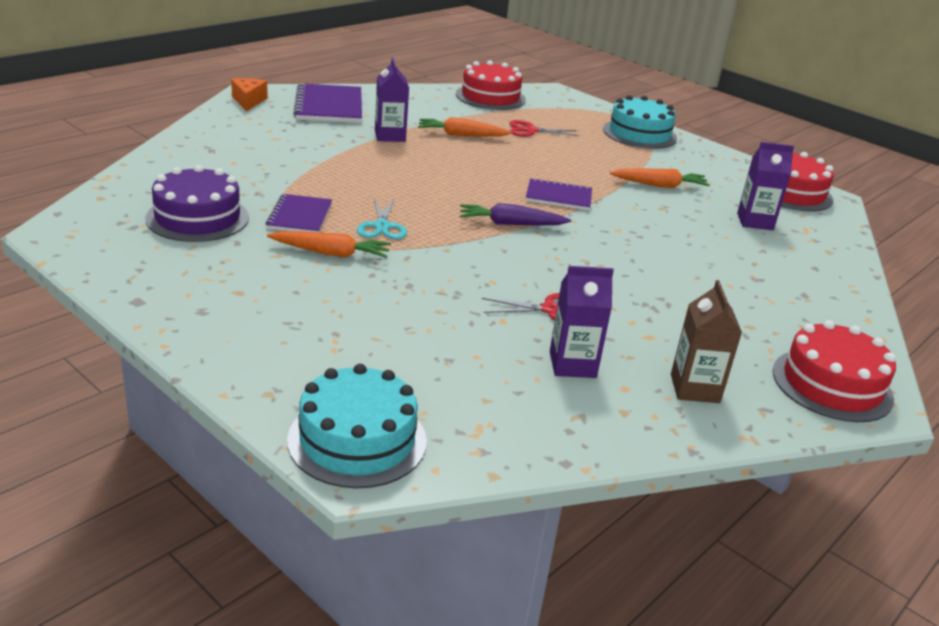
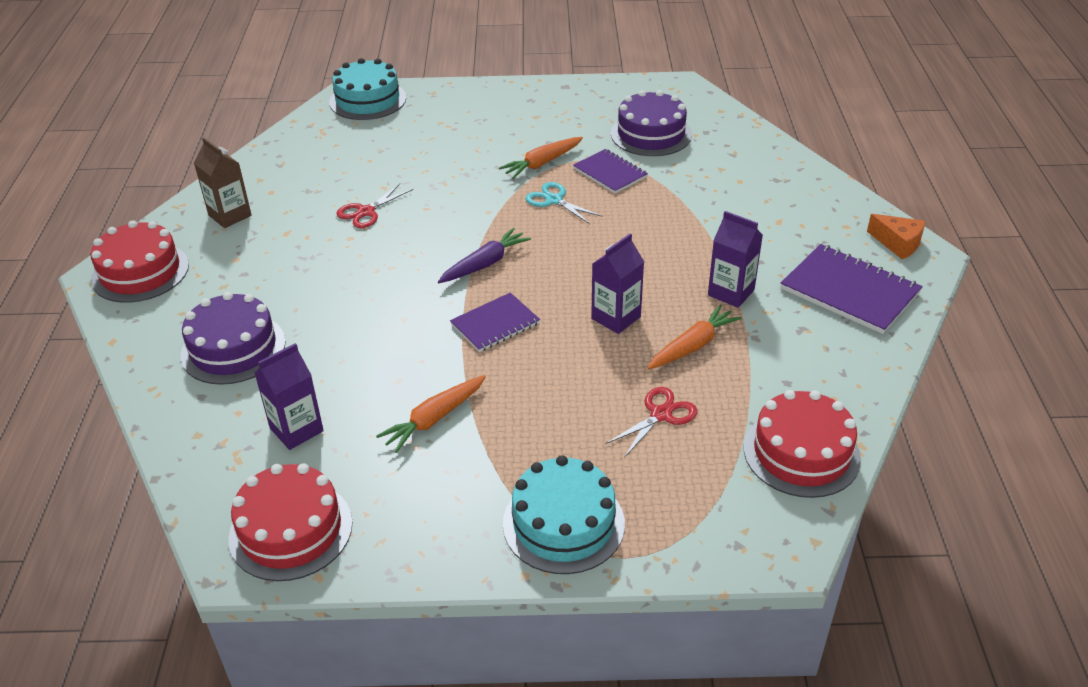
camera: 140 degrees right, 10 degrees up
purple carton [550,266,614,378] -> purple carton moved to [591,233,644,334]
none -> purple cake [181,292,286,385]

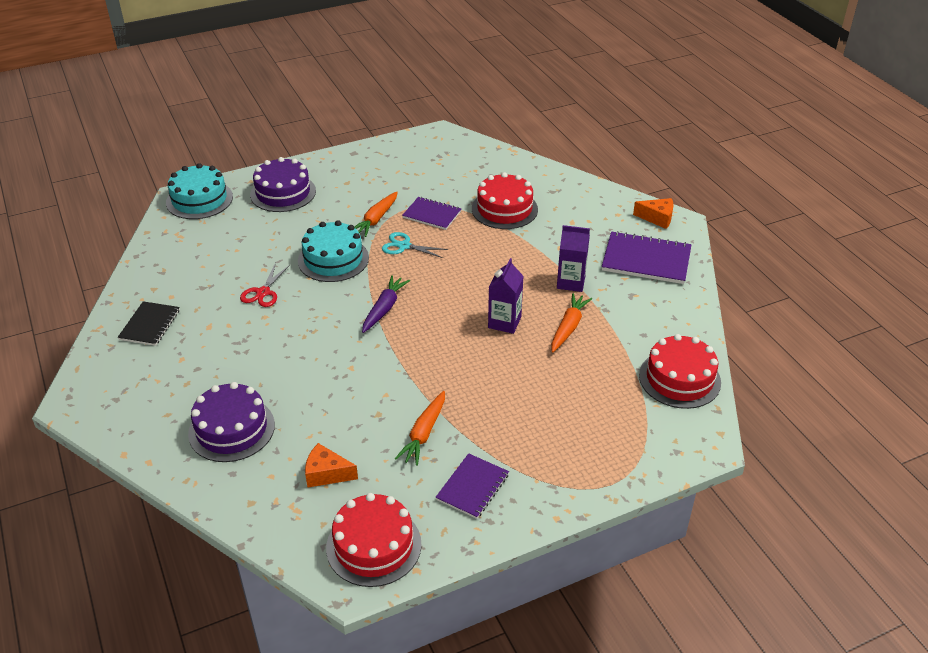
camera: 25 degrees left, 0 degrees up
red cake [91,220,189,303] -> red cake moved to [472,172,538,229]
brown carton [194,137,252,228] -> black notebook [118,301,180,346]
purple carton [254,343,324,450] -> orange cheese [305,443,358,488]
purple notebook [450,293,540,352] -> purple notebook moved to [436,453,509,519]
turquoise cake [503,455,625,574] -> turquoise cake moved to [298,220,369,282]
red scissors [605,387,697,458] -> none
purple cake [611,90,692,156] -> purple cake moved to [250,157,316,212]

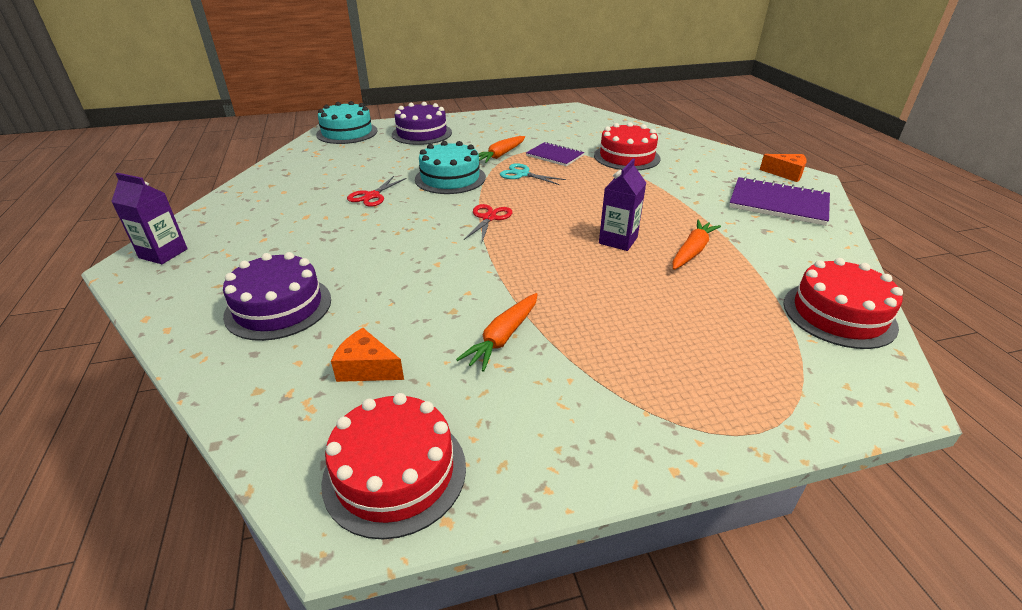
camera: 10 degrees right, 5 degrees down
black notebook [118,301,180,346] -> none
purple carrot [362,275,410,333] -> red scissors [464,204,512,242]
purple notebook [436,453,509,519] -> none
purple carton [557,225,590,292] -> purple carton moved to [111,173,187,264]

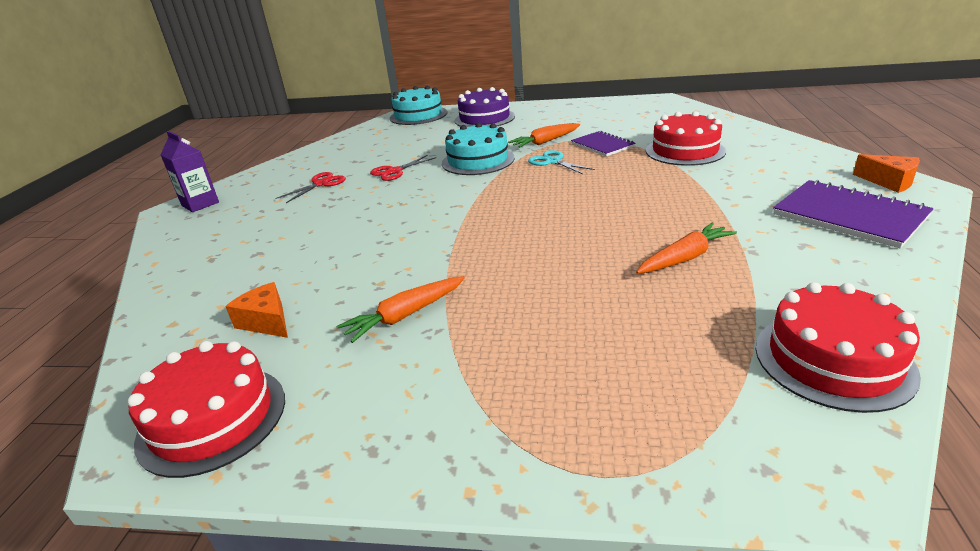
camera: 25 degrees right, 5 degrees down
purple cake [223,252,331,341] -> none
red scissors [464,204,512,242] -> red scissors moved to [275,172,346,203]
purple carton [599,159,646,251] -> none

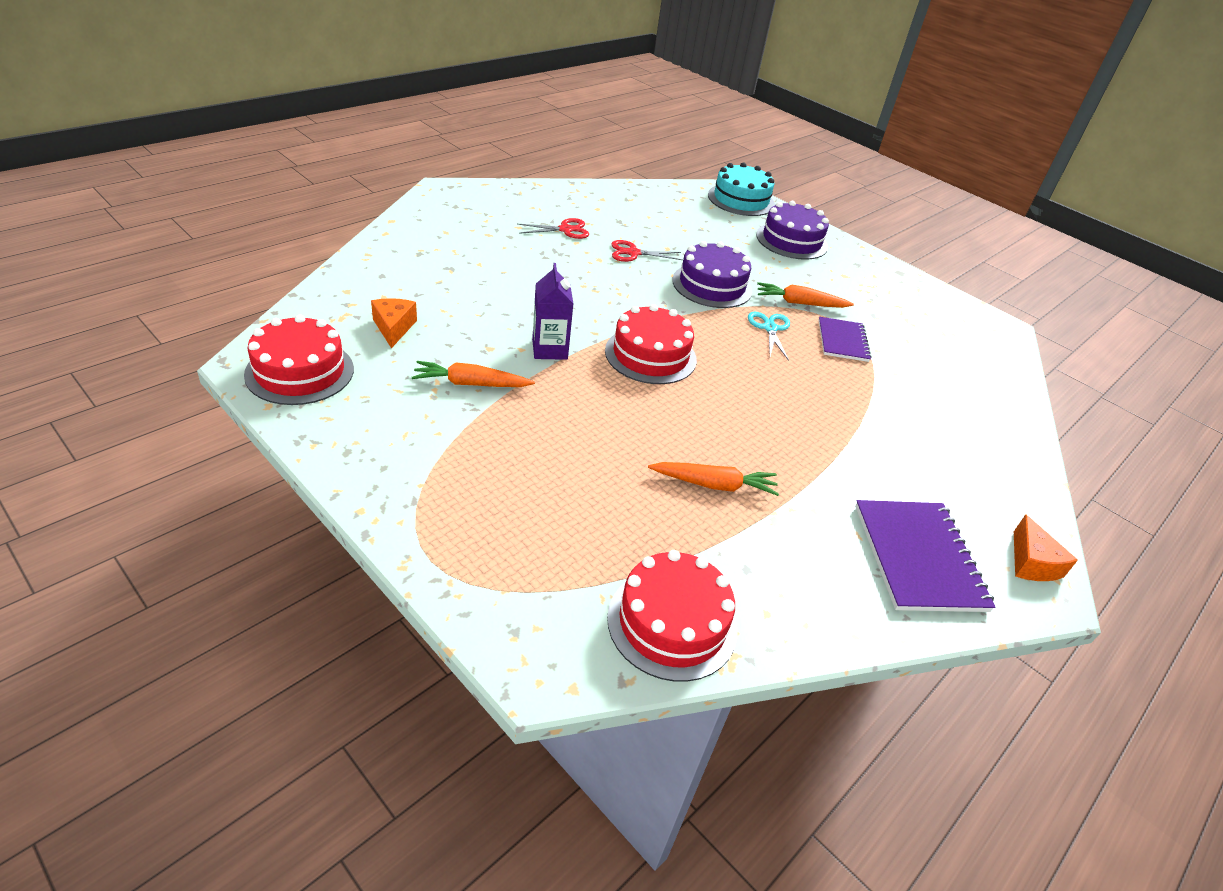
camera: 30 degrees right, 10 degrees up
purple carton [160,131,219,212] -> purple carton moved to [532,263,574,360]
turquoise cake [442,123,515,175] -> purple cake [672,241,752,308]
red cake [646,111,726,166] -> red cake moved to [605,304,697,384]

